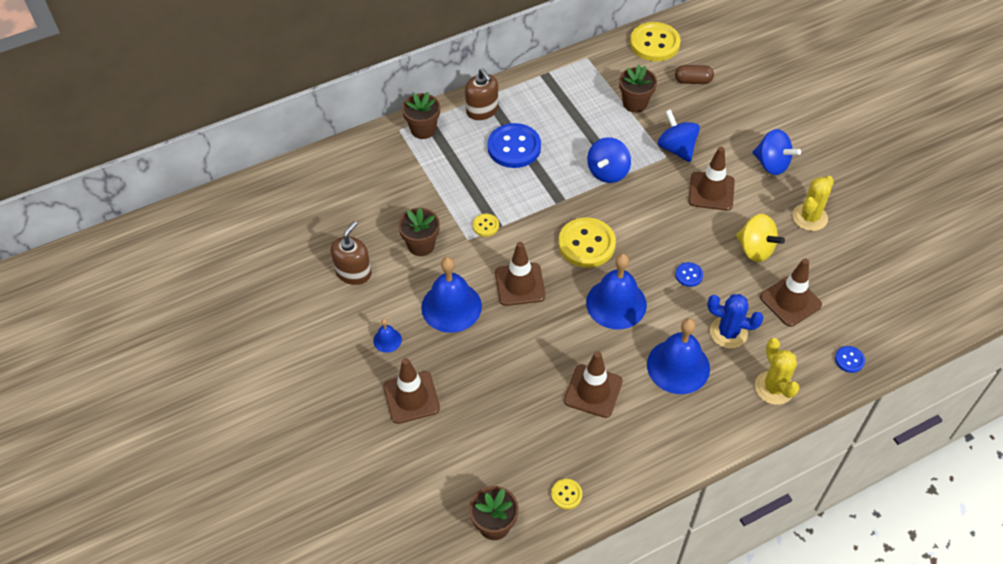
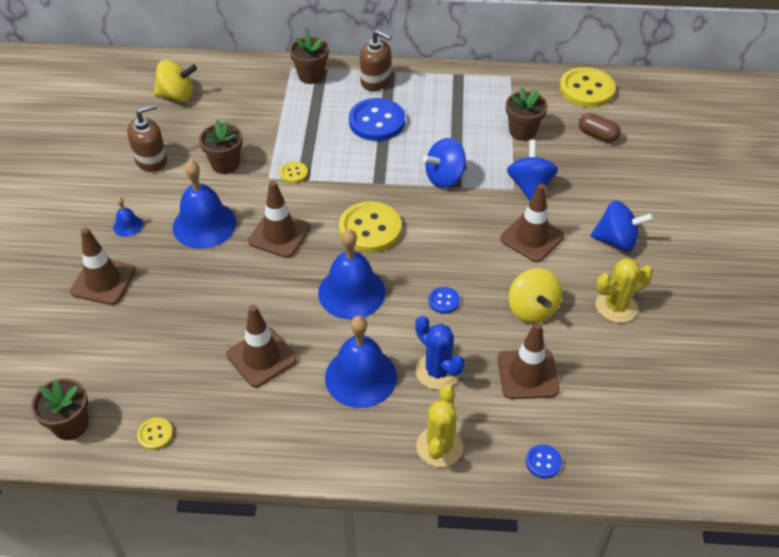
camera: 30 degrees right, 5 degrees down
brown soap dispenser [465,68,499,120] -> brown soap dispenser turned 60 degrees counterclockwise [360,30,391,91]
blue spinning top [752,129,801,175] -> blue spinning top turned 60 degrees counterclockwise [591,201,654,252]
none -> yellow spinning top [154,60,197,102]

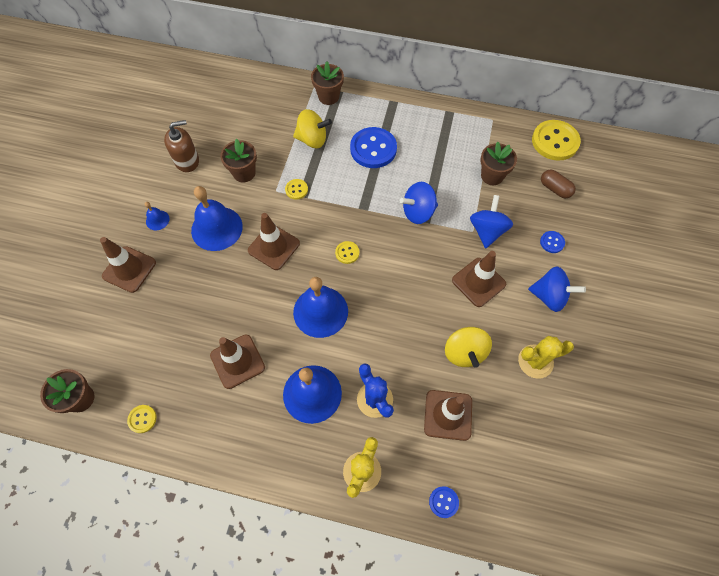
camera: 10 degrees right, 15 degrees up
yellow spinning top [154,60,197,102] -> yellow spinning top moved to [293,109,332,148]
yellow button [339,201,401,253] -> yellow button [335,241,359,264], size x0.47
brown soap dispenser [360,30,391,91] -> none
blue button [429,287,460,314] -> blue button moved to [540,231,565,253]

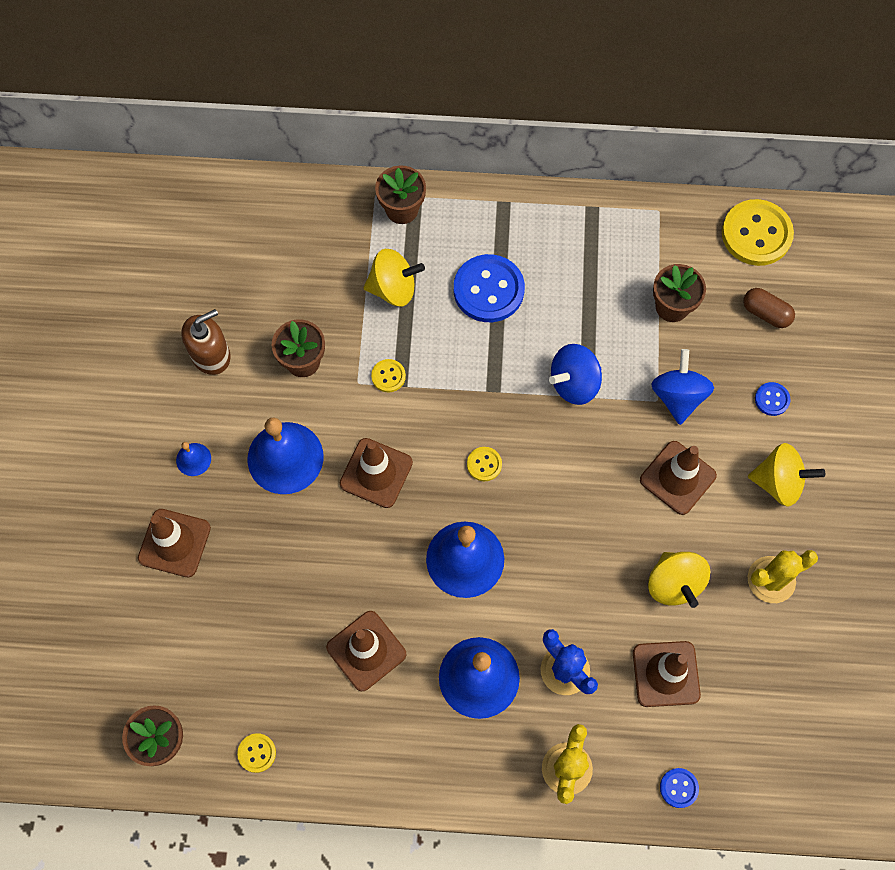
camera: 10 degrees left, 5 degrees up
blue spinning top [528,266,586,312] -> yellow spinning top [748,443,825,506]

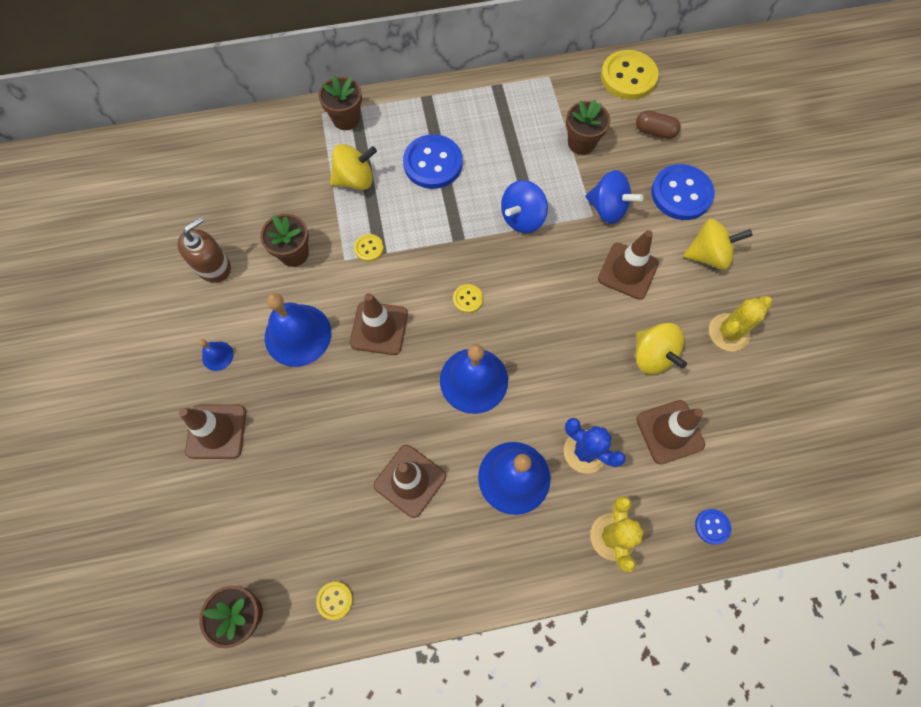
camera: 15 degrees left, 0 degrees up
blue spinning top [651,349,714,425] -> blue spinning top turned 135 degrees clockwise [586,170,644,224]
blue button [755,382,790,416] -> blue button [651,164,715,220], size x2.13

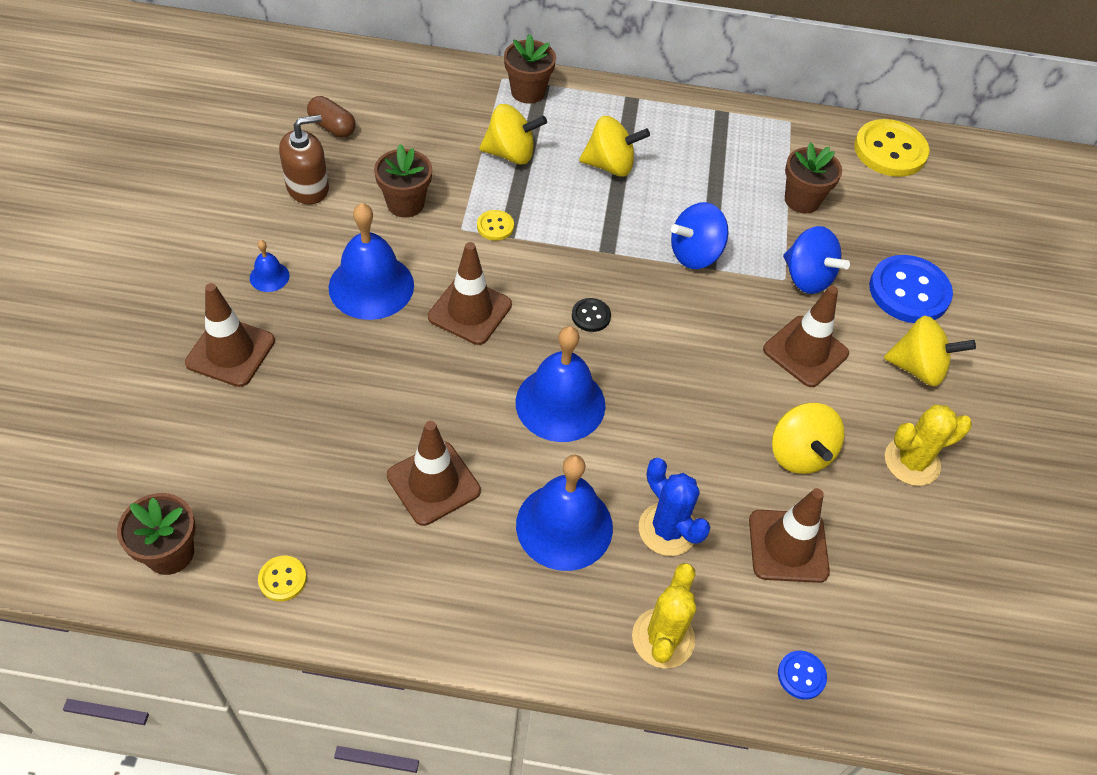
camera: 15 degrees right, 15 degrees down
blue button [403,134,462,189] -> yellow spinning top [579,116,650,177]
yellow button [453,284,483,313] -> black button [572,298,611,332]
brown capsule [636,110,681,139] -> brown capsule moved to [307,96,356,138]

